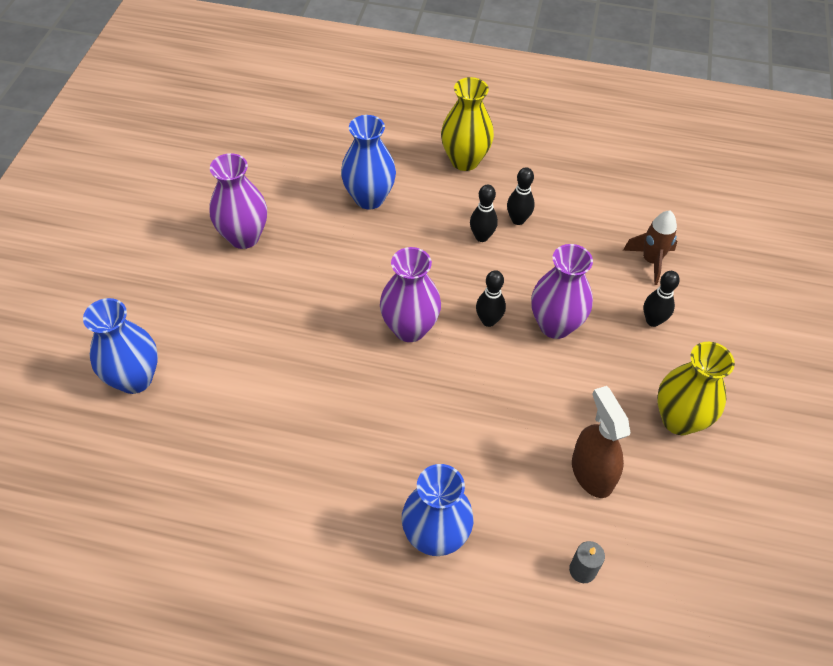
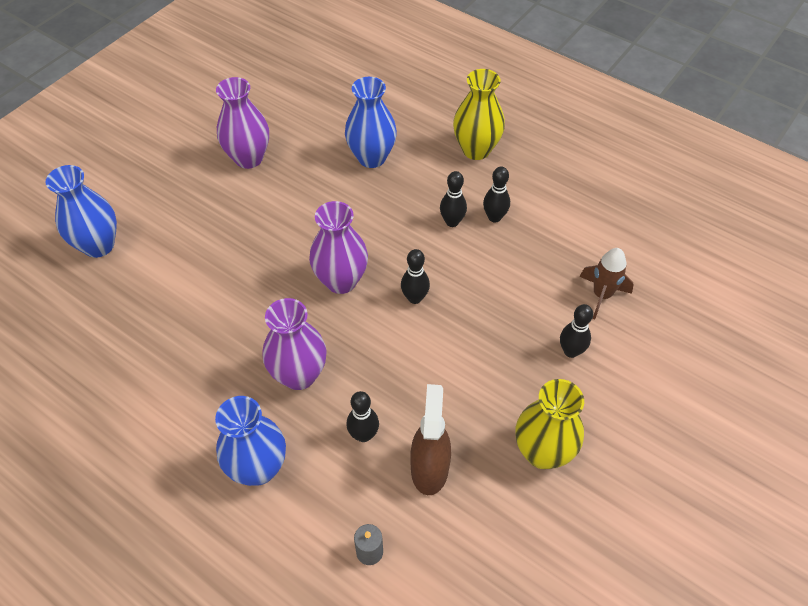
camera: 25 degrees right, 0 degrees up
purple vase [531,244,593,339] -> purple vase moved to [263,298,327,390]
none -> black bowling pin [347,391,379,442]

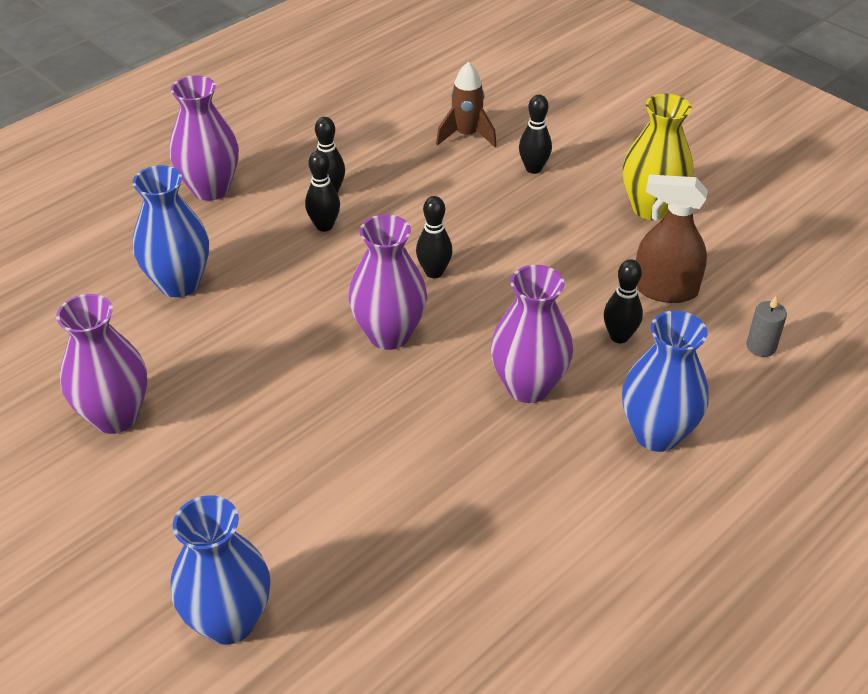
camera: 80 degrees left, 10 degrees down
yellow vase [453,69,505,160] -> purple vase [169,75,239,201]

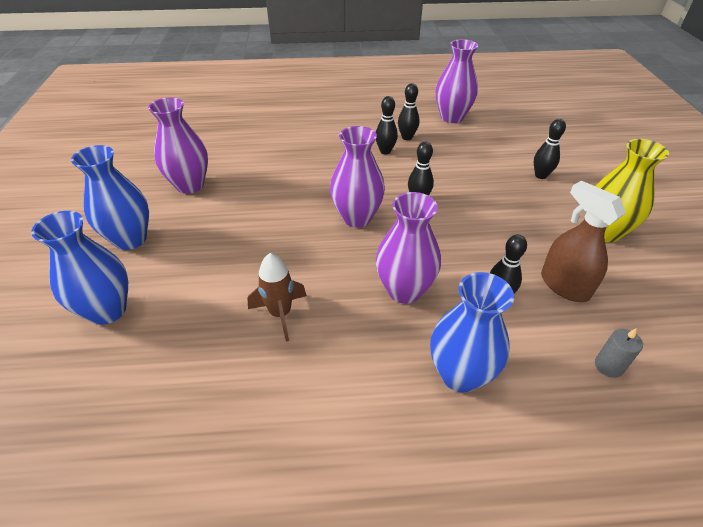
camera: 40 degrees right, 0 degrees up
blue vase [132,165,209,297] -> blue vase moved to [71,145,149,250]
purple vase [169,75,239,201] -> purple vase moved to [436,39,478,123]
brown rocket [436,62,497,147] -> brown rocket moved to [247,253,307,342]

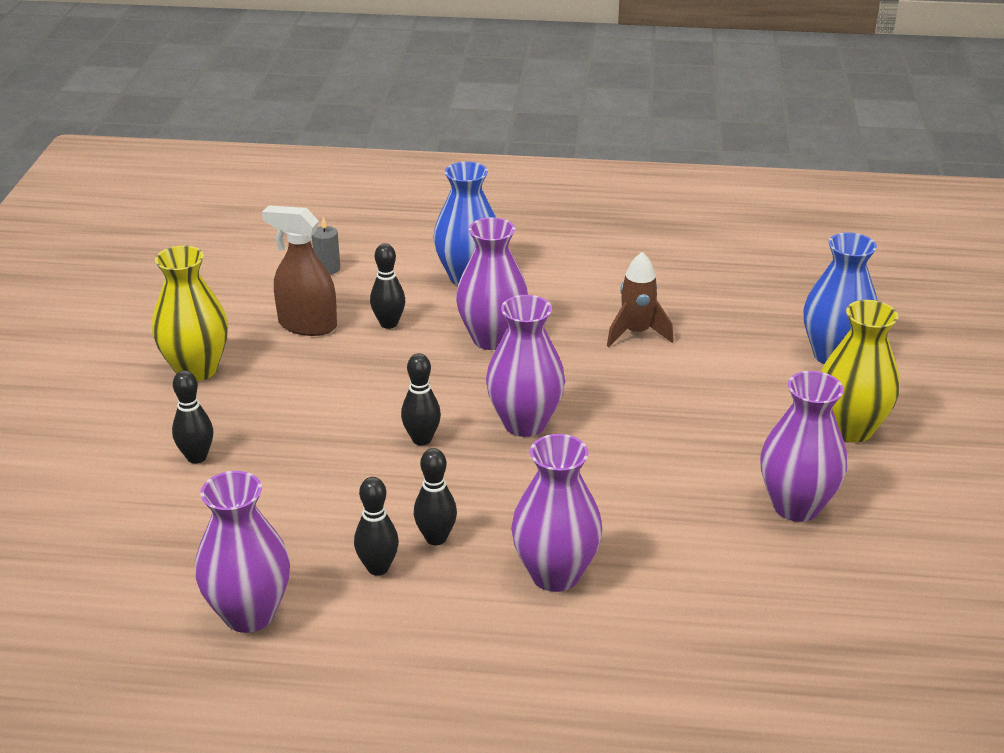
camera: 170 degrees left, 10 degrees down
blue vase [71,145,149,250] -> yellow vase [821,300,900,443]
brown spray bottle [541,181,626,302] -> brown spray bottle turned 135 degrees clockwise [262,205,337,336]
none -> purple vase [511,434,602,592]

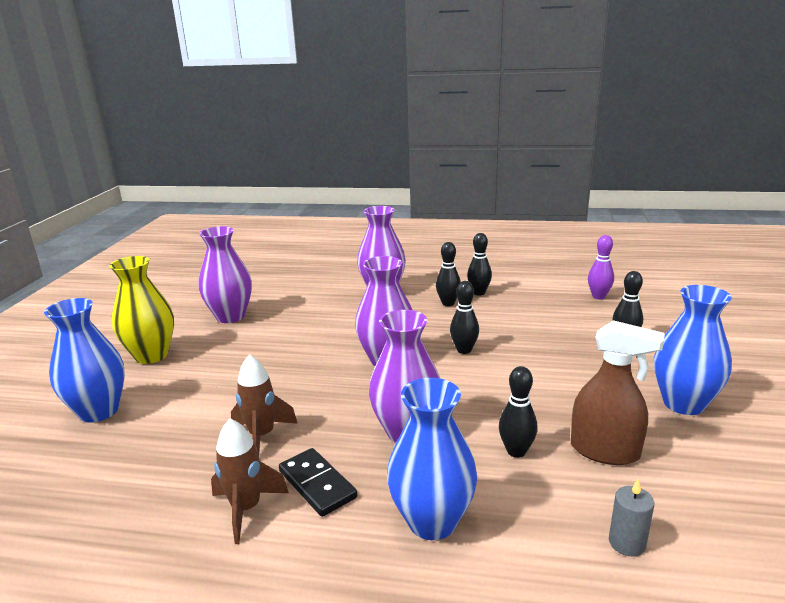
camera: 175 degrees left, 10 degrees down
yellow vase [152,245,228,381] -> blue vase [654,285,732,415]
purple vase [195,471,290,633] -> none
none -> brown rocket [211,418,289,544]
none -> black domino [279,448,357,517]
none -> purple bowling pin [588,235,614,300]

